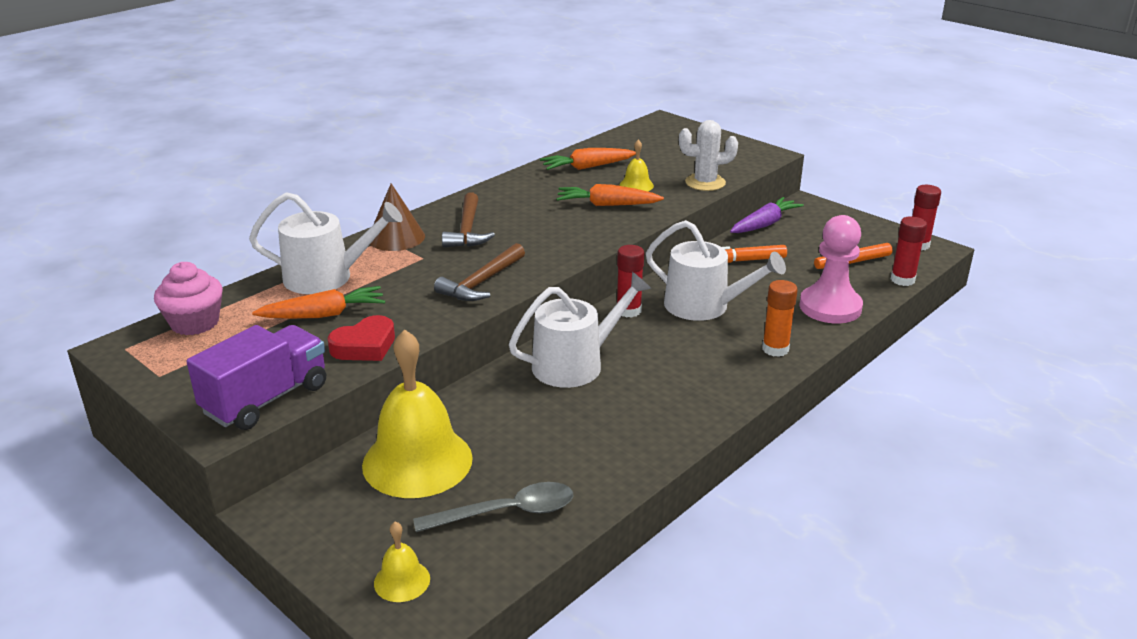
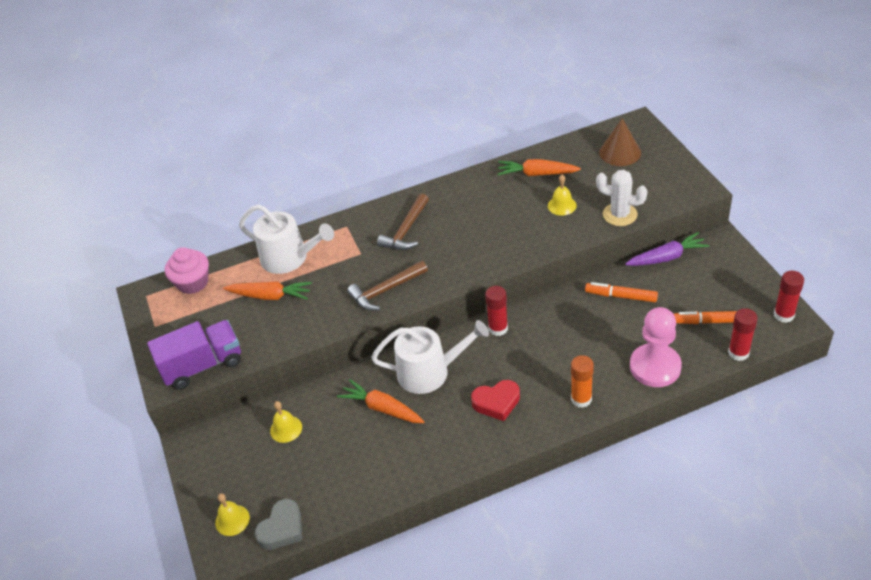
camera: 30 degrees right, 15 degrees up
red heart [328,315,395,361] -> red heart moved to [471,380,520,421]
yellow bell [362,329,473,498] -> yellow bell [270,401,302,443], size x0.44
brown cone [370,183,425,251] -> brown cone moved to [599,119,641,166]
grey spoon [413,482,573,532] -> none
orange carrot [556,184,664,206] -> orange carrot moved to [337,379,425,423]
white watering can [646,220,786,321] -> none
none -> grey heart [255,499,302,550]

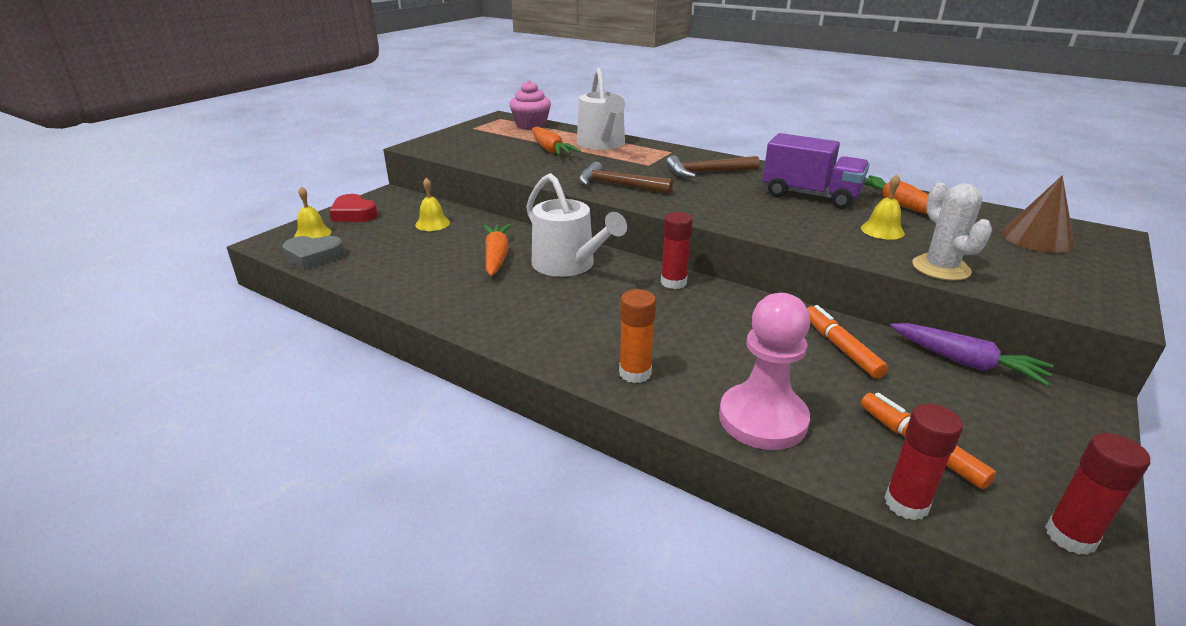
camera: 50 degrees right, 15 degrees down
purple truck [147,320,241,390] -> purple truck moved to [763,133,870,209]
red heart [471,380,520,421] -> red heart moved to [330,194,378,222]

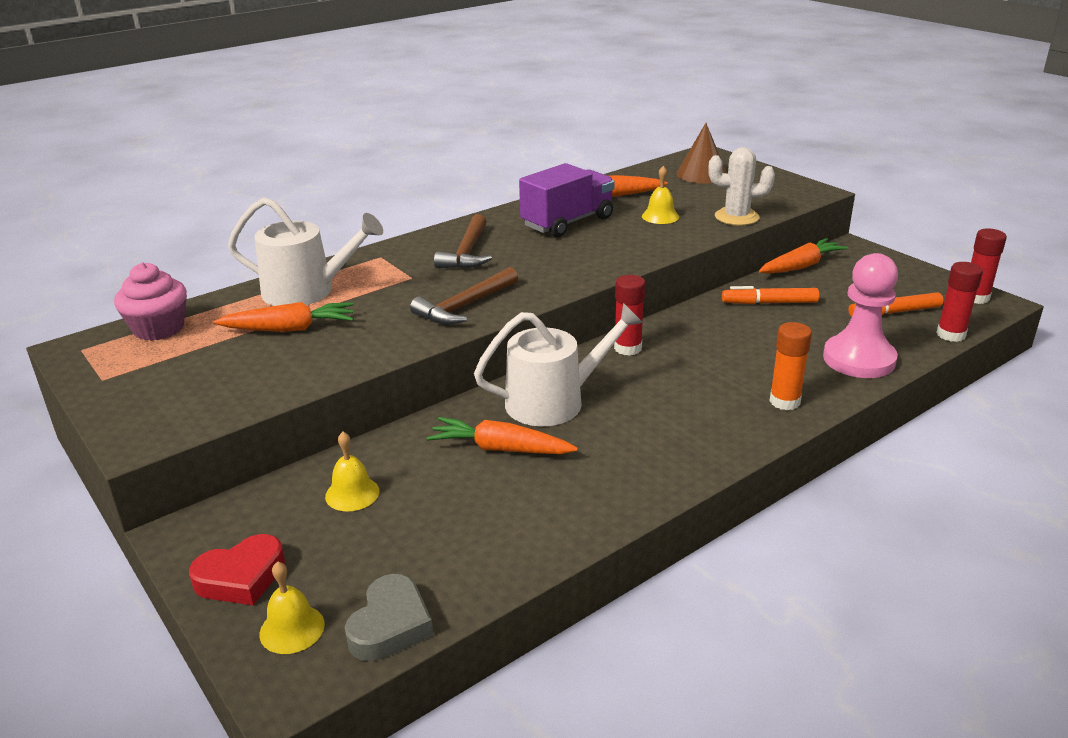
camera: 70 degrees left, 0 degrees up
purple carrot [890,323,1054,386] -> orange carrot [759,238,848,274]

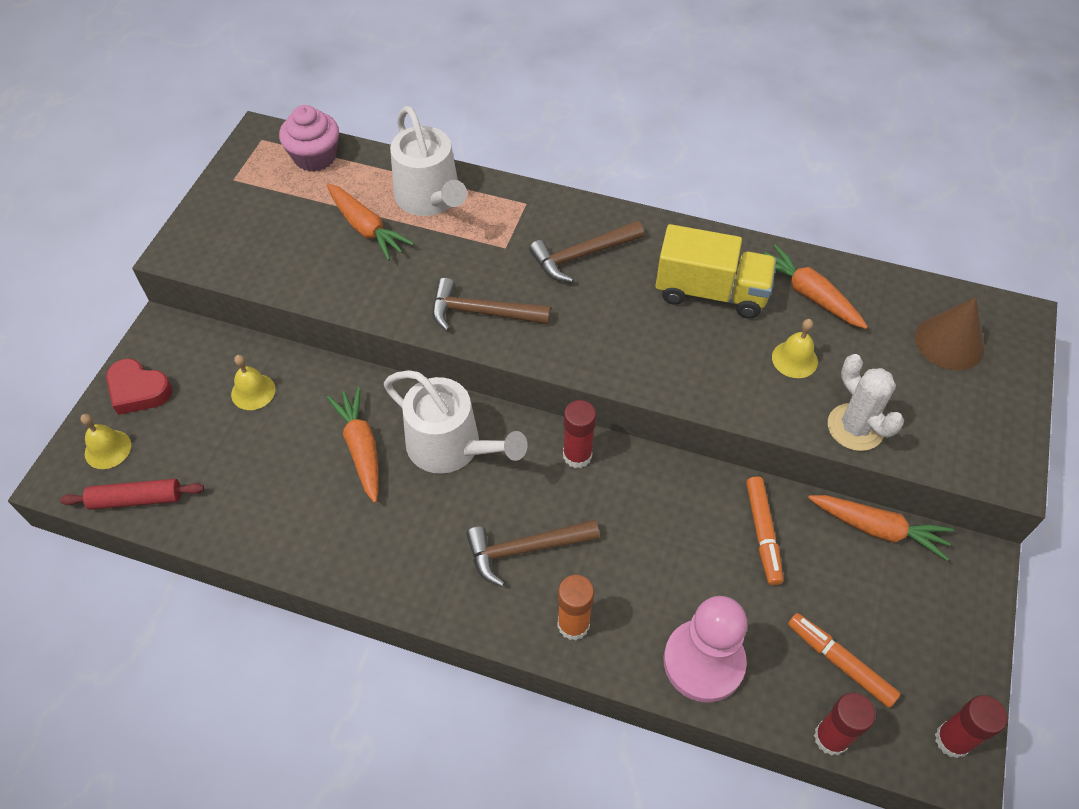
camera: 55 degrees right, 25 degrees up
grey heart [345,574,433,661] -> red rolling pin [60,479,204,510]
purple truck [519,163,615,237] -> yellow truck [655,224,776,319]
orange marker [722,286,820,304] -> orange marker turned 150 degrees counterclockwise [746,477,783,585]
none -> brown hammer [466,519,600,587]

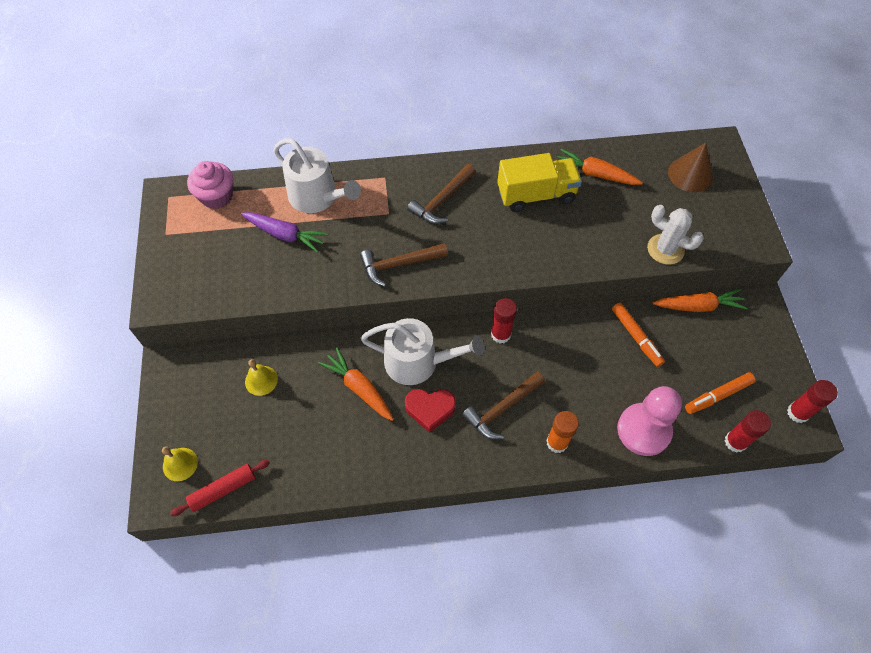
camera: 25 degrees left, 5 degrees up
red heart [106,358,172,415] -> red heart moved to [405,389,456,433]
orange carrot [327,184,414,261] -> purple carrot [241,212,328,253]
yellow bell [772,319,818,378] -> none
orange marker [788,613,900,708] -> orange marker turned 45 degrees counterclockwise [685,372,756,414]

